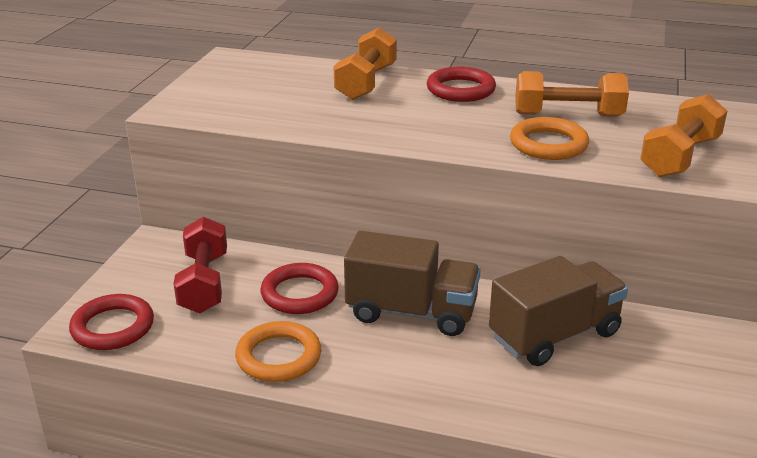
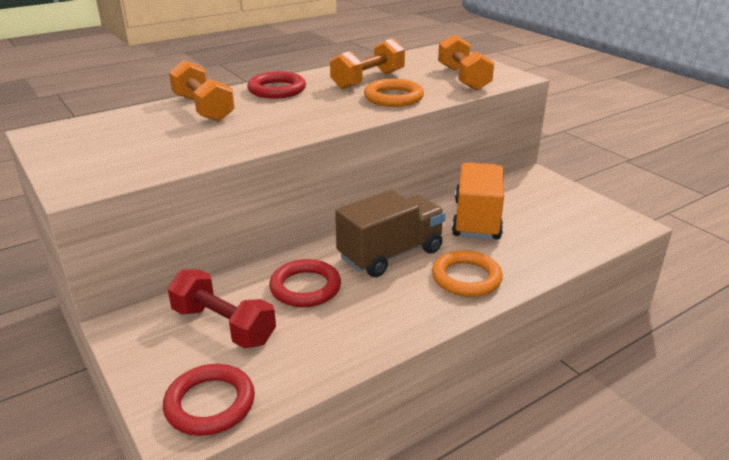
camera: 50 degrees left, 0 degrees up
orange ring [235,321,321,382] -> orange ring moved to [432,250,503,297]
brown truck [489,256,628,366] -> orange truck [452,162,504,240]

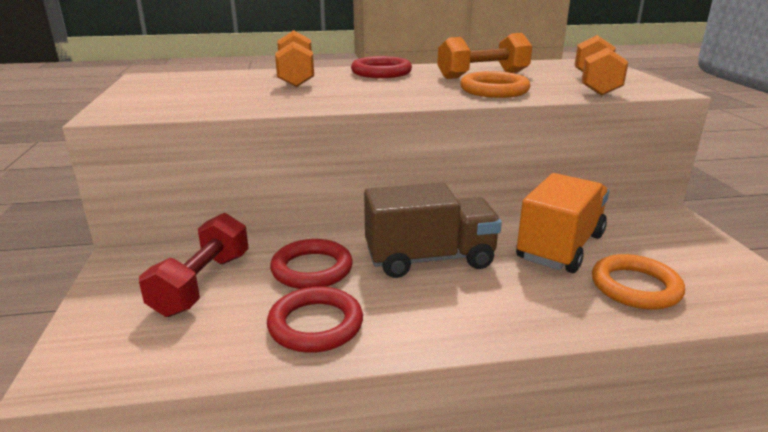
camera: 25 degrees right, 5 degrees down
red ring [163,364,255,436] -> red ring moved to [267,287,363,353]
red dumbbell [167,269,276,349] -> red dumbbell turned 45 degrees clockwise [139,213,249,317]
orange ring [432,250,503,297] -> orange ring moved to [592,254,685,310]

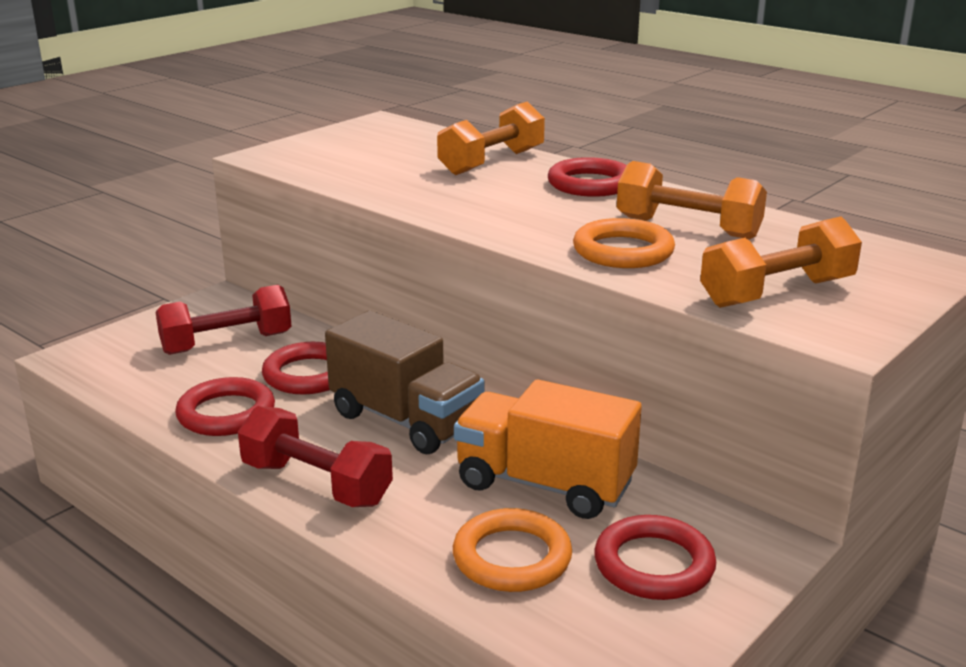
camera: 50 degrees right, 0 degrees up
orange truck [516,173,609,273] -> orange truck turned 150 degrees counterclockwise [454,380,642,519]
none -> red dumbbell [238,406,393,507]
none -> red ring [594,515,716,600]

